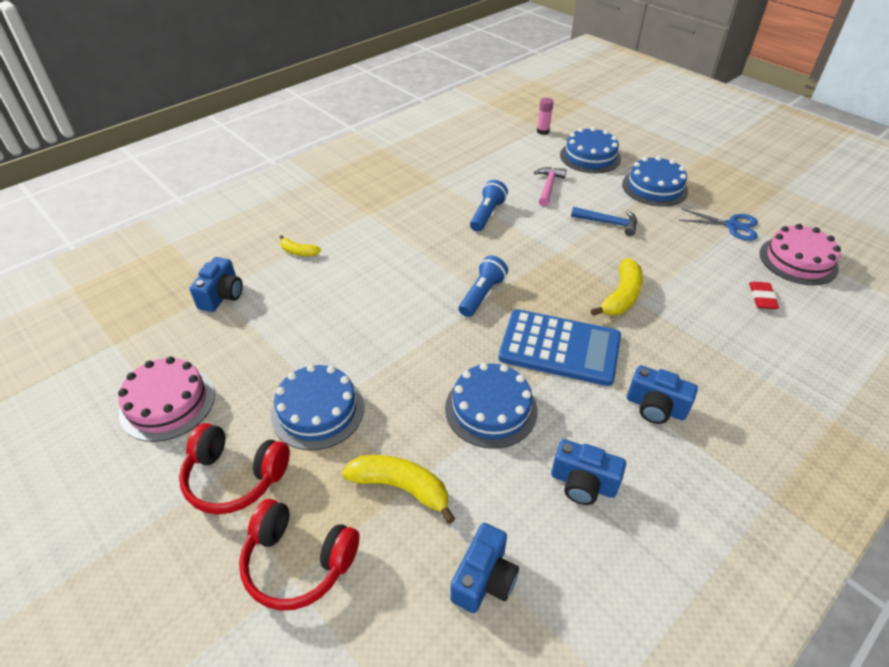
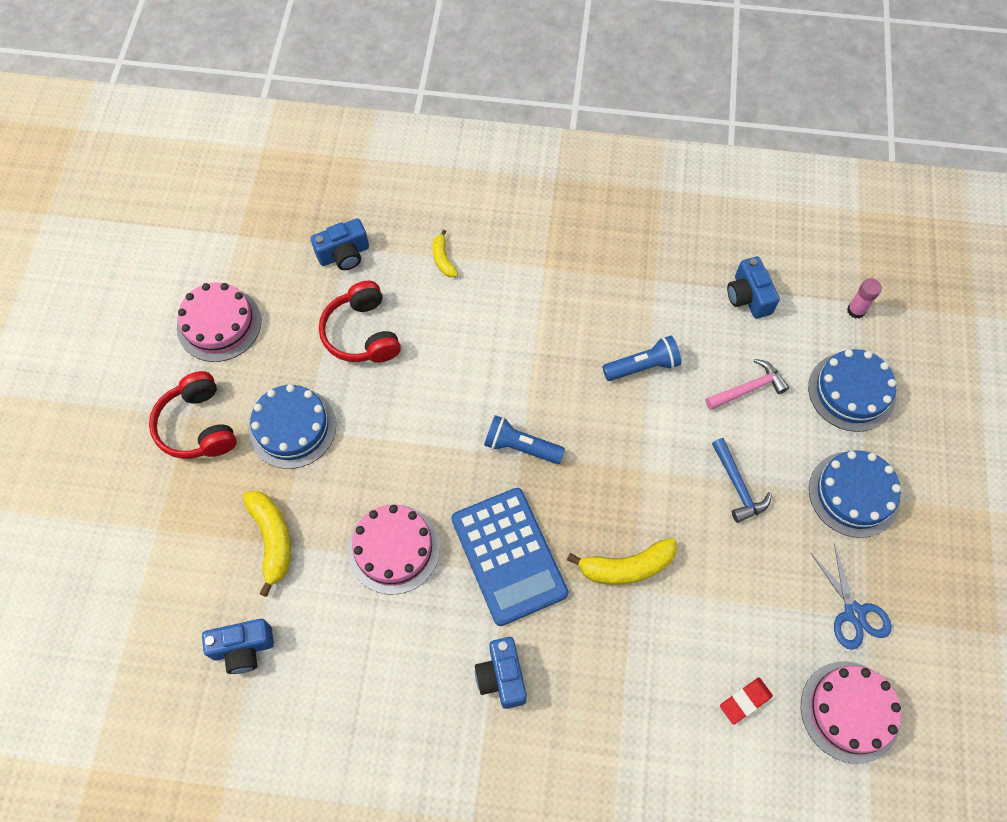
camera: 50 degrees right, 20 degrees up
red headphones [239,499,360,611] -> red headphones moved to [319,281,401,363]
blue cake [445,363,537,449] -> pink cake [348,505,440,595]
blue flashlight [459,256,508,317] -> blue flashlight turned 150 degrees counterclockwise [484,415,565,464]
blue camera [551,439,626,505] -> blue camera moved to [727,257,780,319]

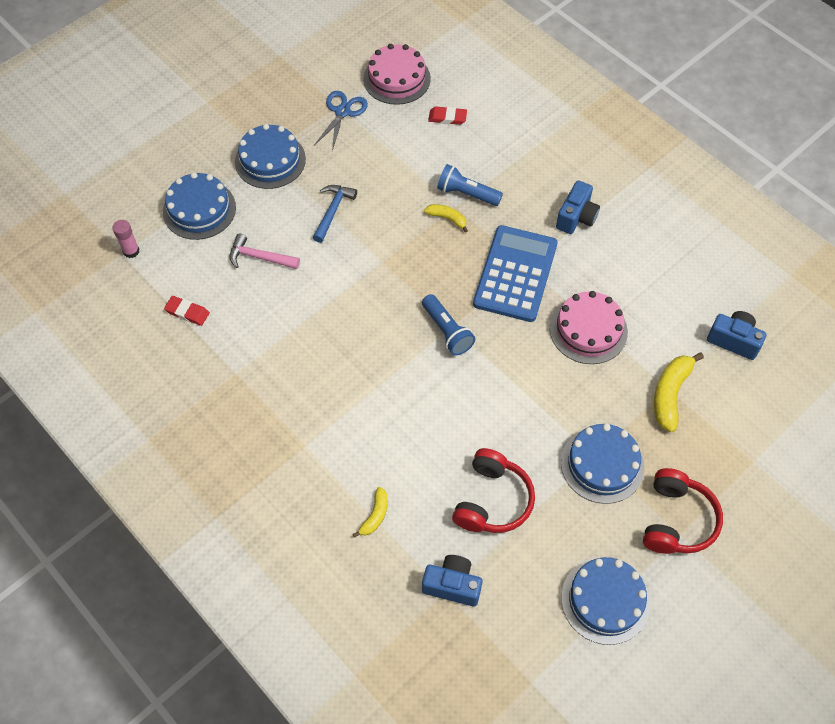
camera: 140 degrees left, 5 degrees down
pink cake [177,282,261,362] -> blue cake [561,557,650,645]
yellow banana [567,538,677,585] -> yellow banana [424,204,468,233], size x0.57
blue flashlight [602,336,681,381] -> blue flashlight moved to [437,164,503,206]
blue camera [727,257,780,319] -> red eraser [164,296,210,326]

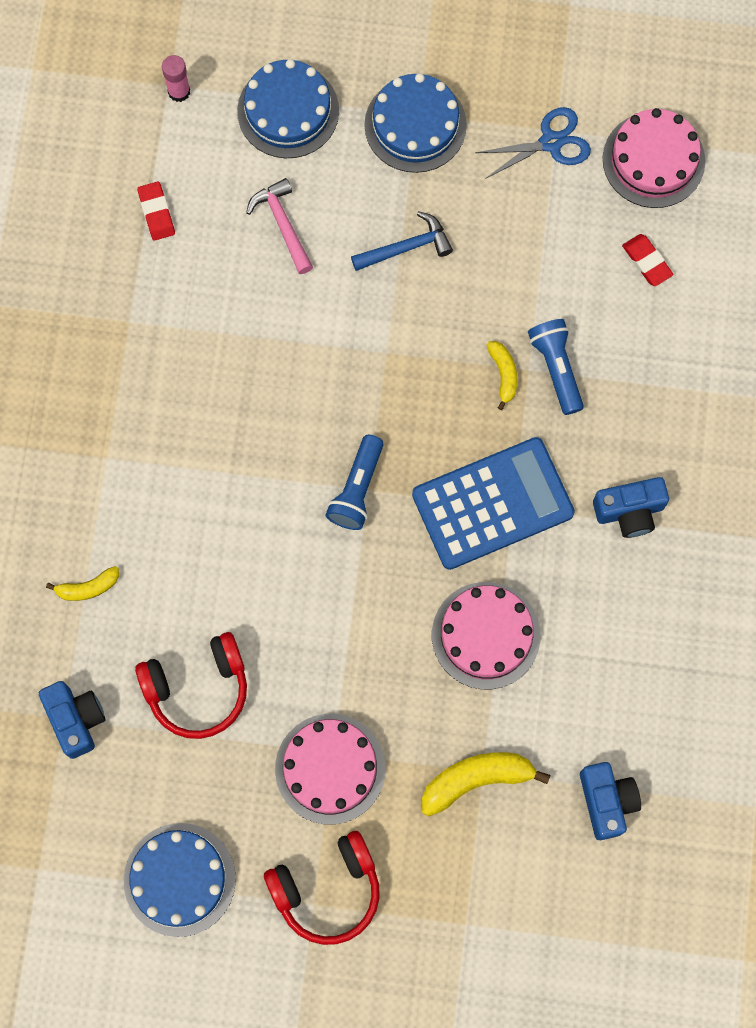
camera: 50 degrees right, 15 degrees up
blue cake [561,424,644,504] -> pink cake [275,714,385,824]

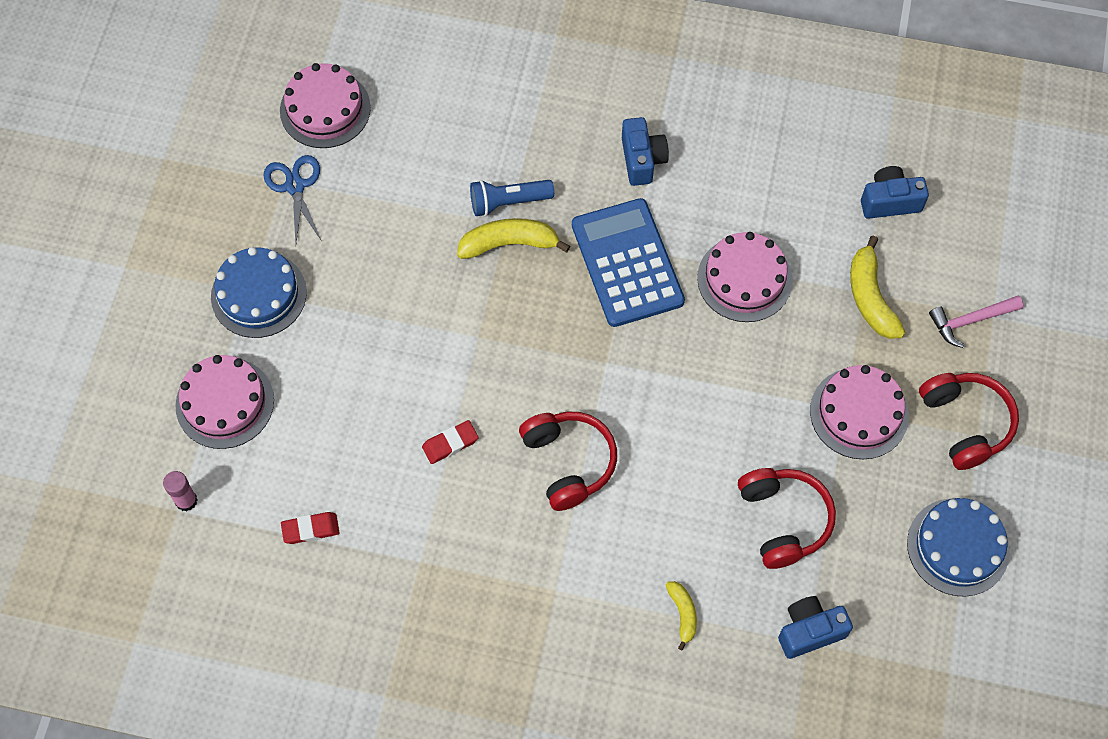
camera: 85 degrees left, 10 degrees down
blue cake [237,59,339,158] -> pink cake [175,355,274,449]
pink hammer [246,178,313,274] -> pink hammer moved to [929,295,1023,348]
blue flashlight [326,435,383,530] -> none
blue hammer [351,211,453,271] -> none
yellow banana [487,341,517,410] -> yellow banana [457,218,570,259], size x1.74
red eraser [622,234,674,286] -> red eraser moved to [422,420,479,464]
none -> red headphones [519,412,617,511]

